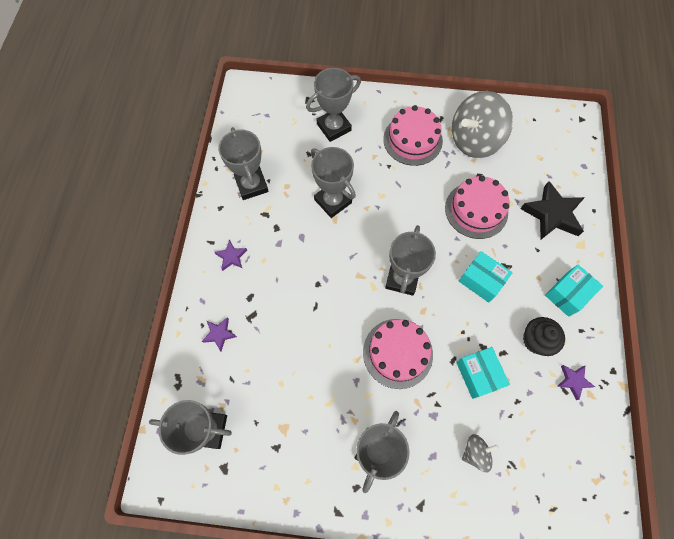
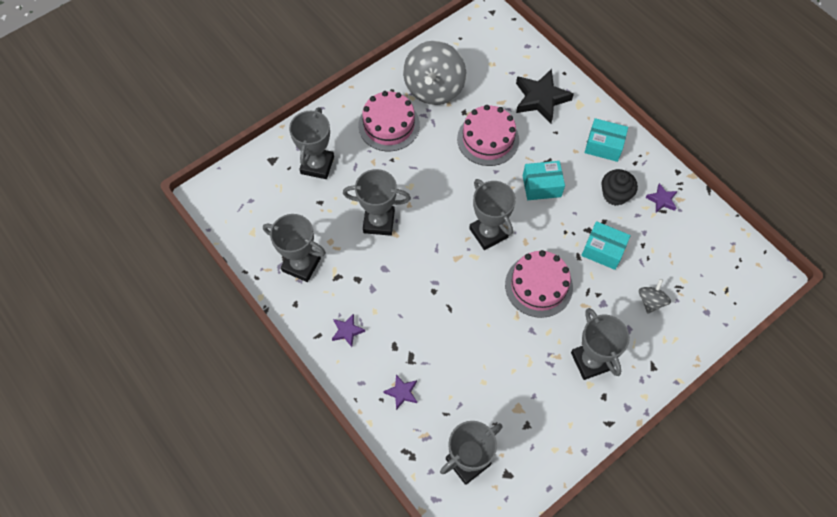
camera: 45 degrees left, 5 degrees down
turquoise box [545,265,603,317] -> turquoise box turned 75 degrees counterclockwise [585,118,628,162]

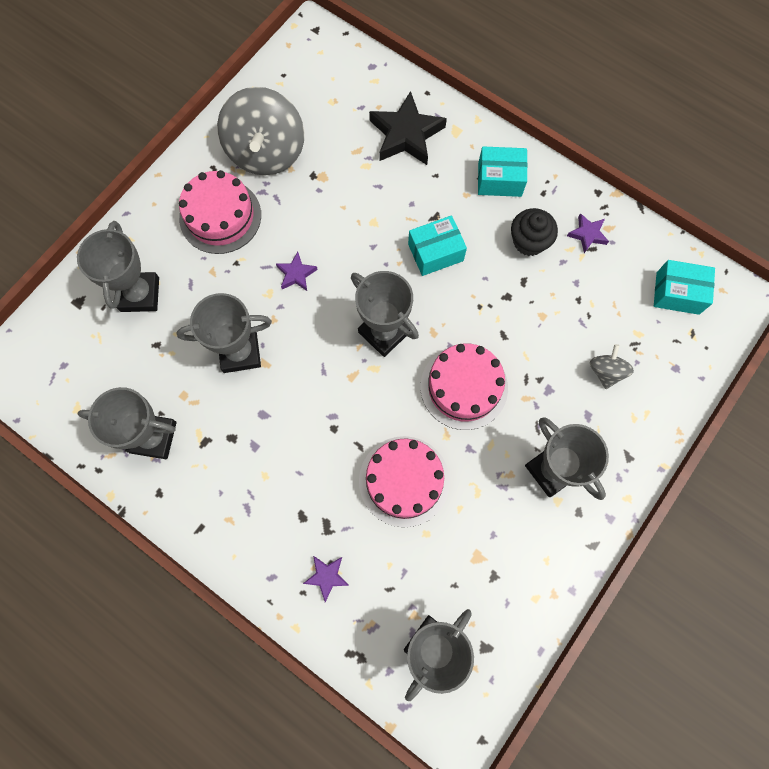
camera: 15 degrees left, 10 degrees up
purple star [332,313,365,347] -> purple star moved to [276,252,318,291]
pink cake [457,105,519,166] -> pink cake moved to [359,436,450,527]
turquoise box [581,221,631,270] -> turquoise box moved to [654,260,715,315]

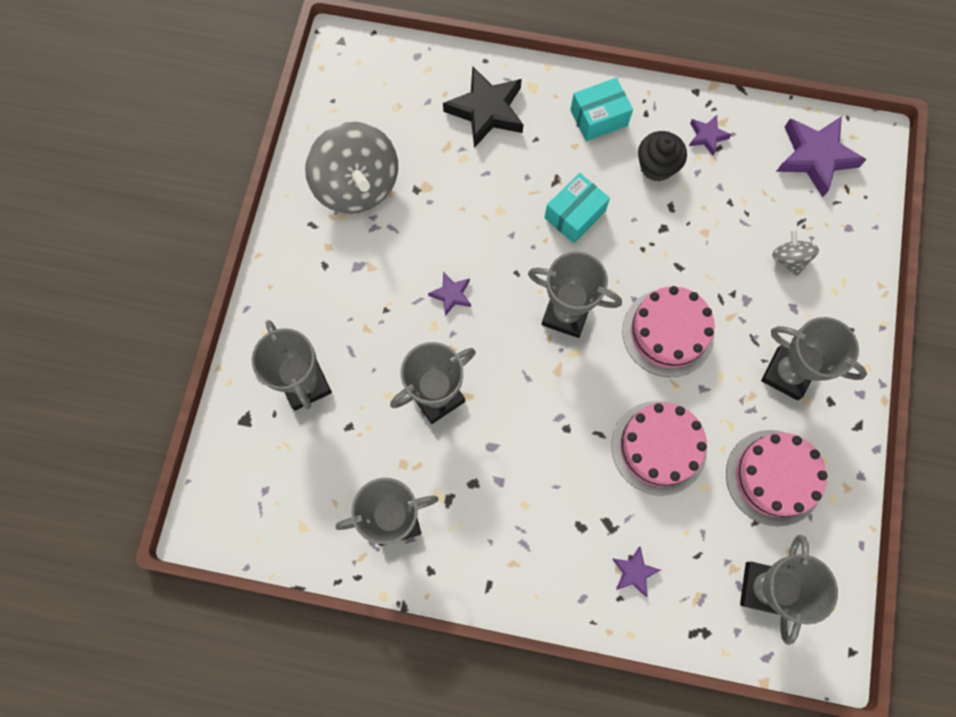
camera: 25 degrees left, 0 degrees up
pink cake [179,170,261,254] -> pink cake moved to [726,430,828,526]
turquoise box [654,260,715,315] -> purple star [776,116,866,197]

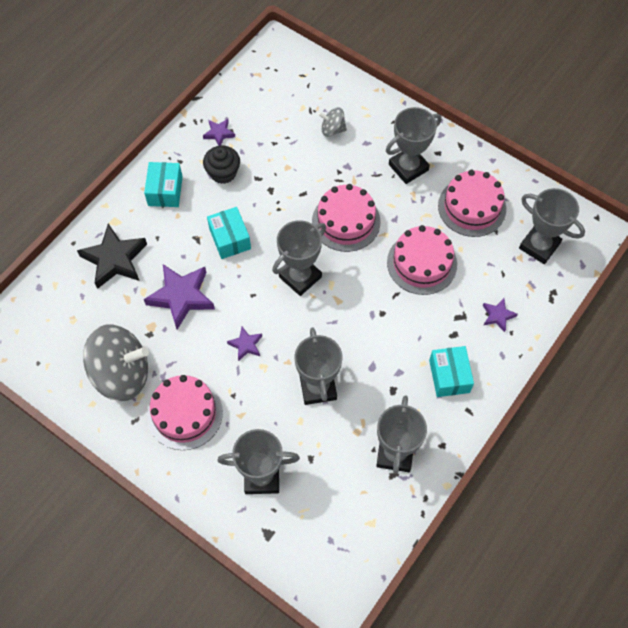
camera: 65 degrees left, 10 degrees down
purple star [776,116,866,197] -> purple star moved to [144,264,215,330]
none -> pink cake [147,375,223,450]
none -> turquoise box [429,346,474,397]

